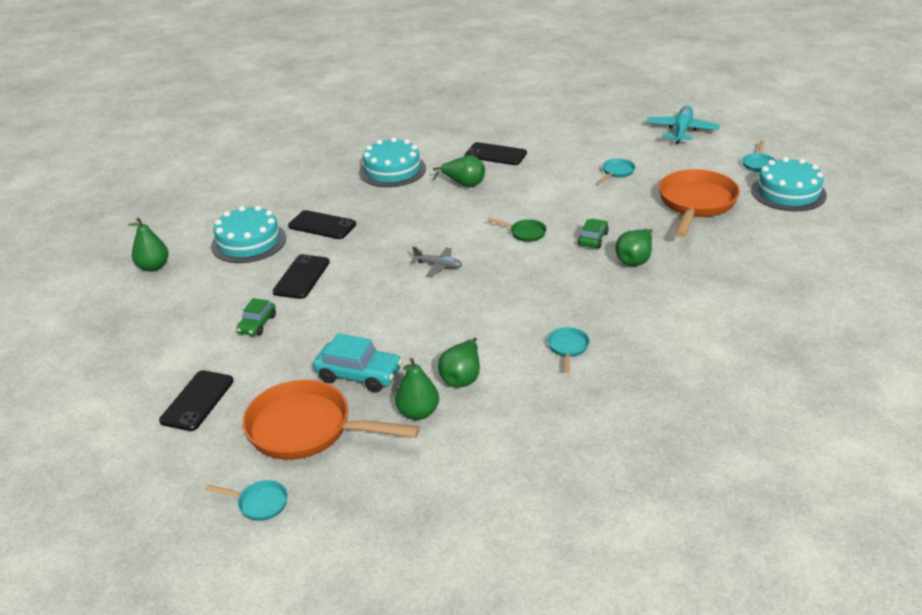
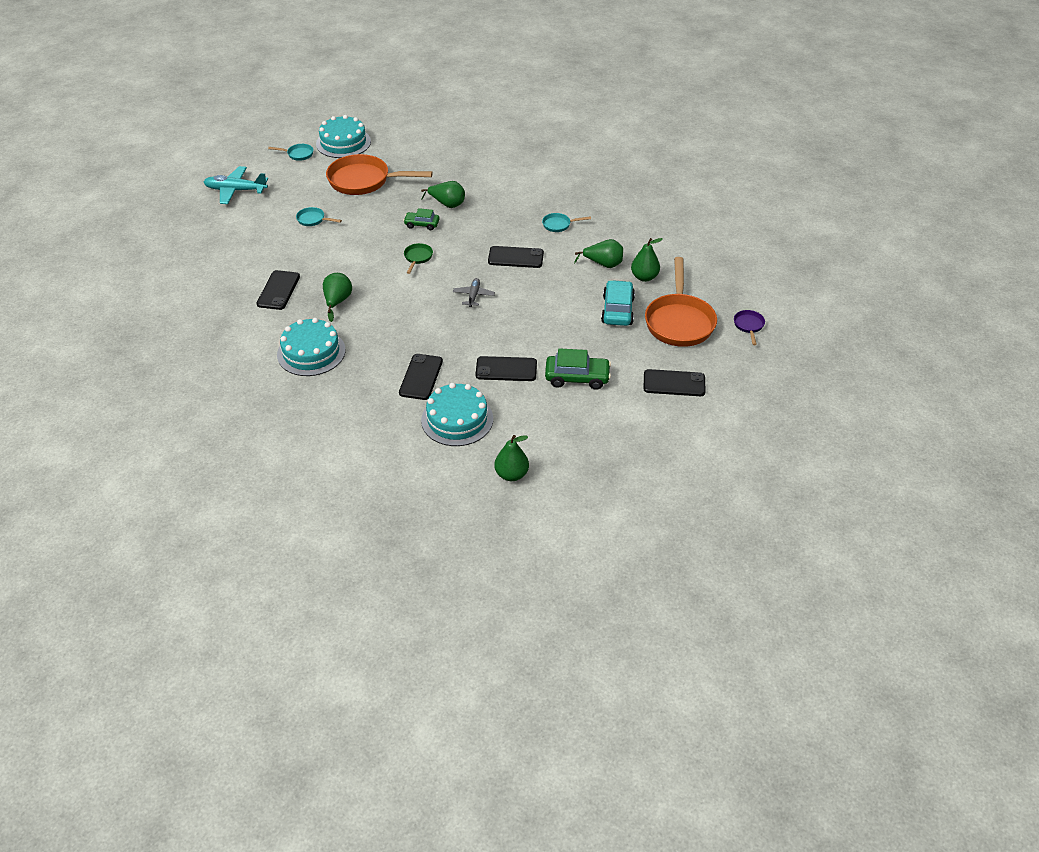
camera: 105 degrees left, 10 degrees up
turquoise pan [205,480,288,521] -> purple pan [734,310,765,345]
green car [236,298,276,336] -> green car [545,348,611,390], size x1.61
none -> black phone [488,246,544,268]

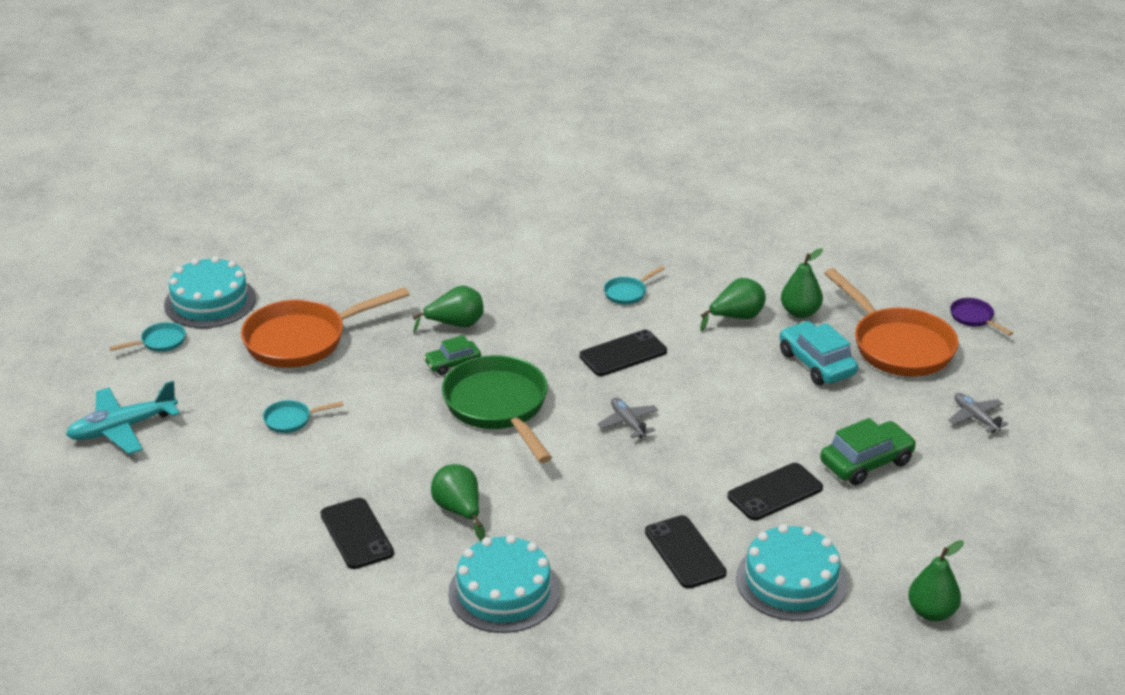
camera: 35 degrees left, 10 degrees down
green pan [404,243,433,274] -> green pan [442,355,552,463], size x2.30
black phone [644,369,706,396] -> grey plane [948,393,1008,433]

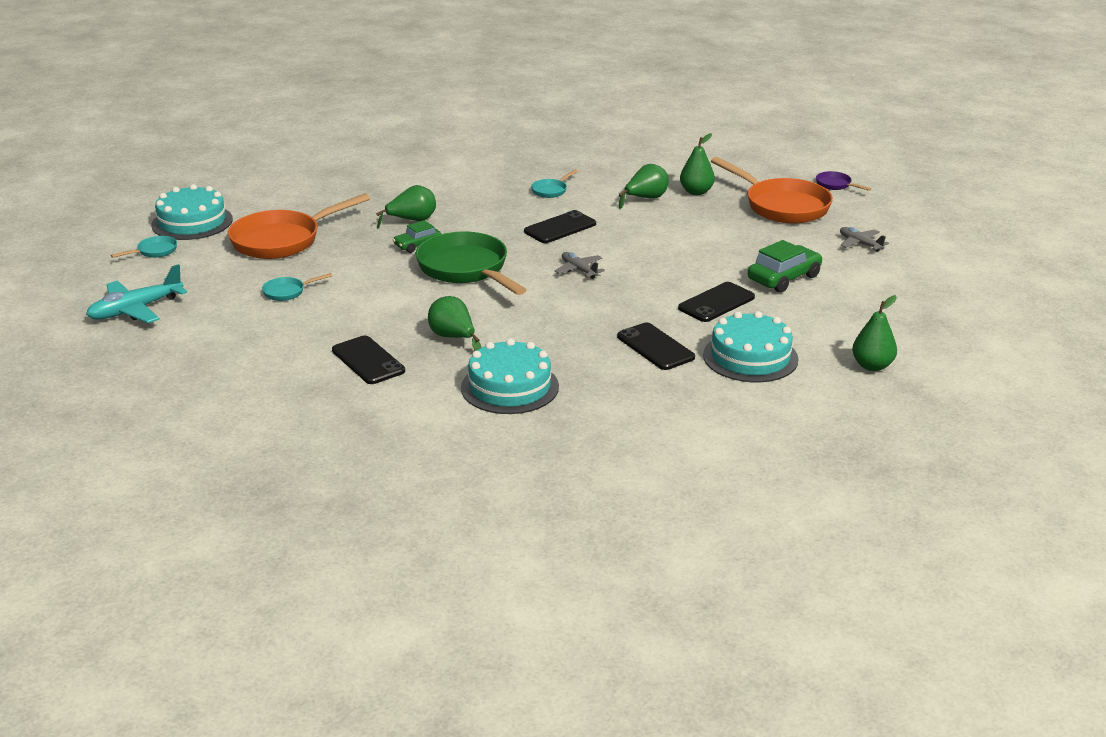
camera: 10 degrees left, 5 degrees down
turquoise car [780,321,858,385] -> none

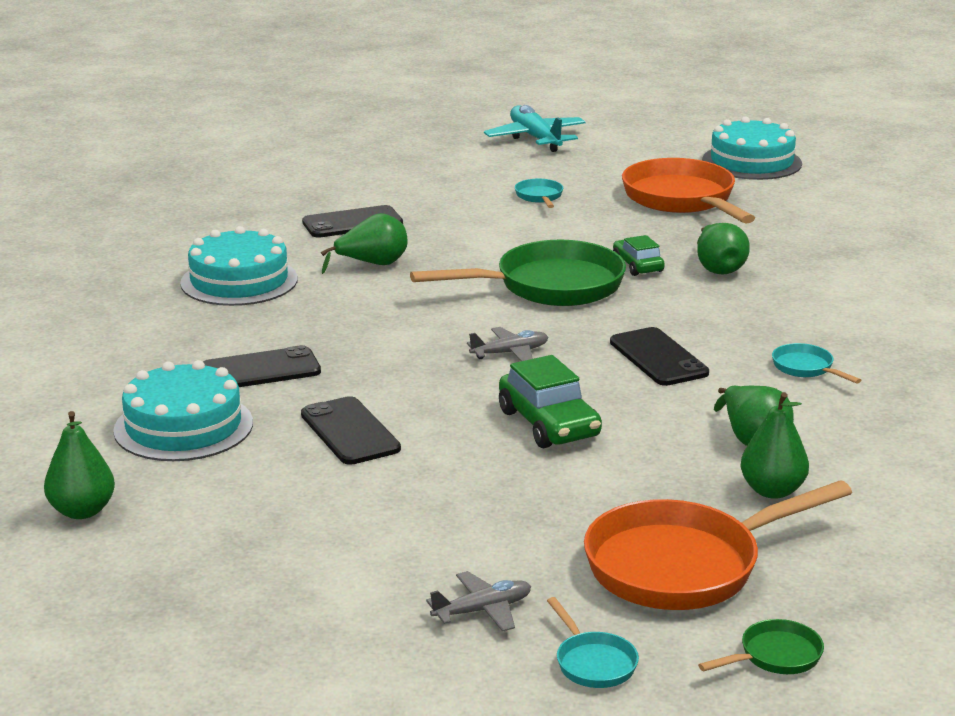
camera: 105 degrees right, 5 degrees down
turquoise pan [111,236,177,258] -> turquoise pan moved to [547,597,639,688]
green car [748,240,822,293] -> green car moved to [499,355,602,448]
purple pan [816,171,871,191] -> green pan [698,619,824,674]

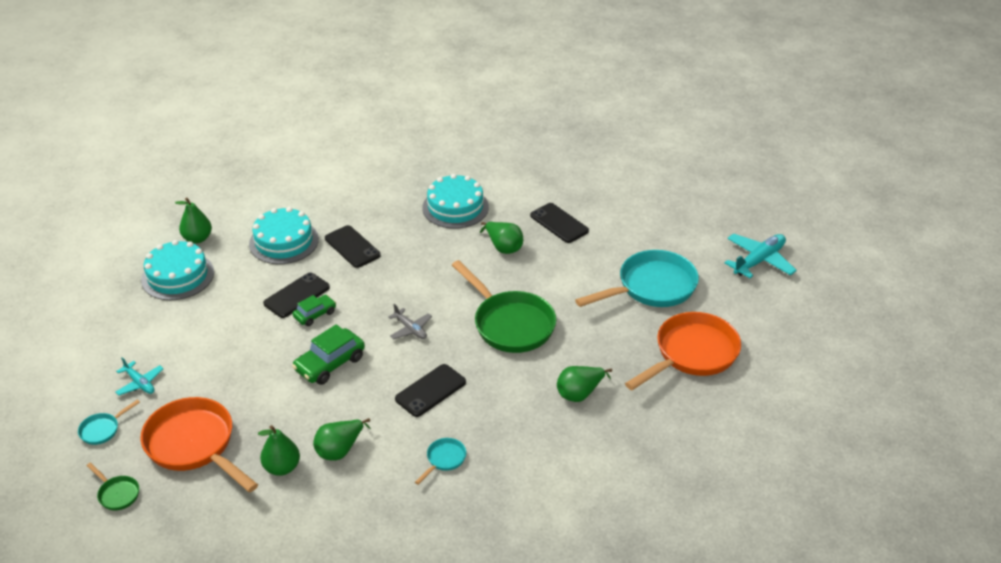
camera: 70 degrees right, 15 degrees up
grey plane [426,571,531,632] -> turquoise plane [115,357,163,395]
turquoise pan [515,179,563,208] -> turquoise pan [575,250,699,307], size x2.30
green car [613,235,665,276] -> green car moved to [292,295,336,326]
turquoise cake [702,116,802,180] -> turquoise cake moved to [141,240,214,300]

